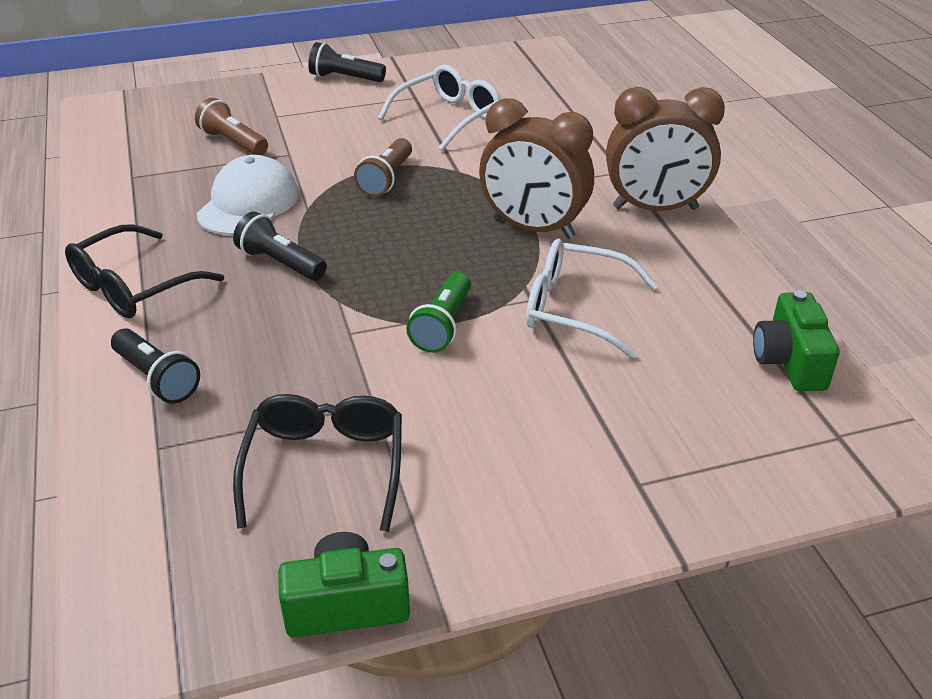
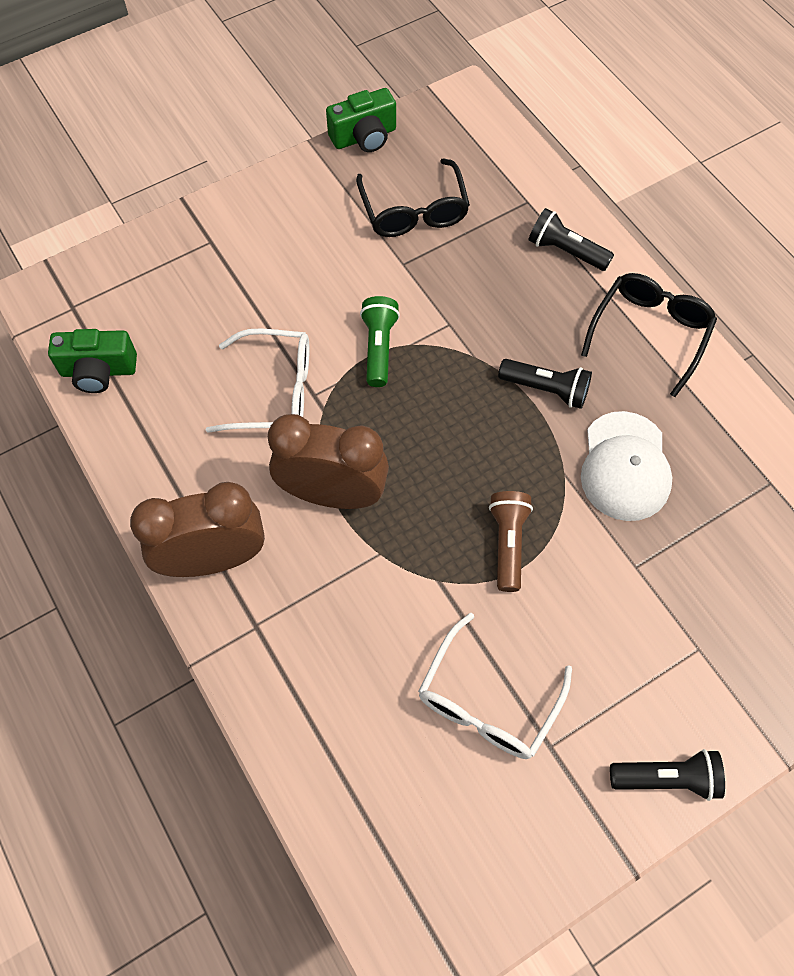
camera: 165 degrees right, 25 degrees up
brown flashlight [195,98,268,155] -> none
green camera [753,290,840,391] -> green camera turned 105 degrees clockwise [48,329,137,393]

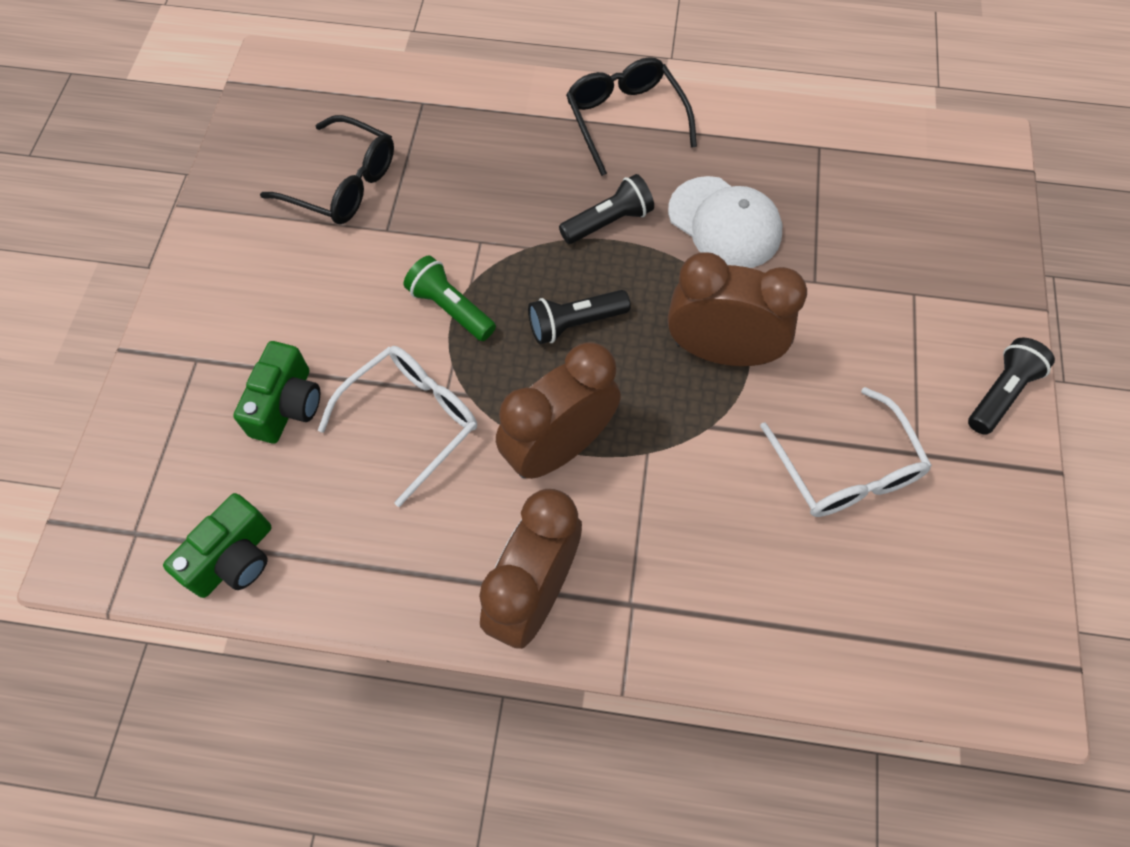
camera: 50 degrees left, 0 degrees up
green camera [326,88,396,152] -> green camera moved to [233,341,320,444]
brown flashlight [489,491,533,592] -> brown clock [668,252,807,366]
black flashlight [528,208,614,271] -> black flashlight moved to [528,290,631,344]

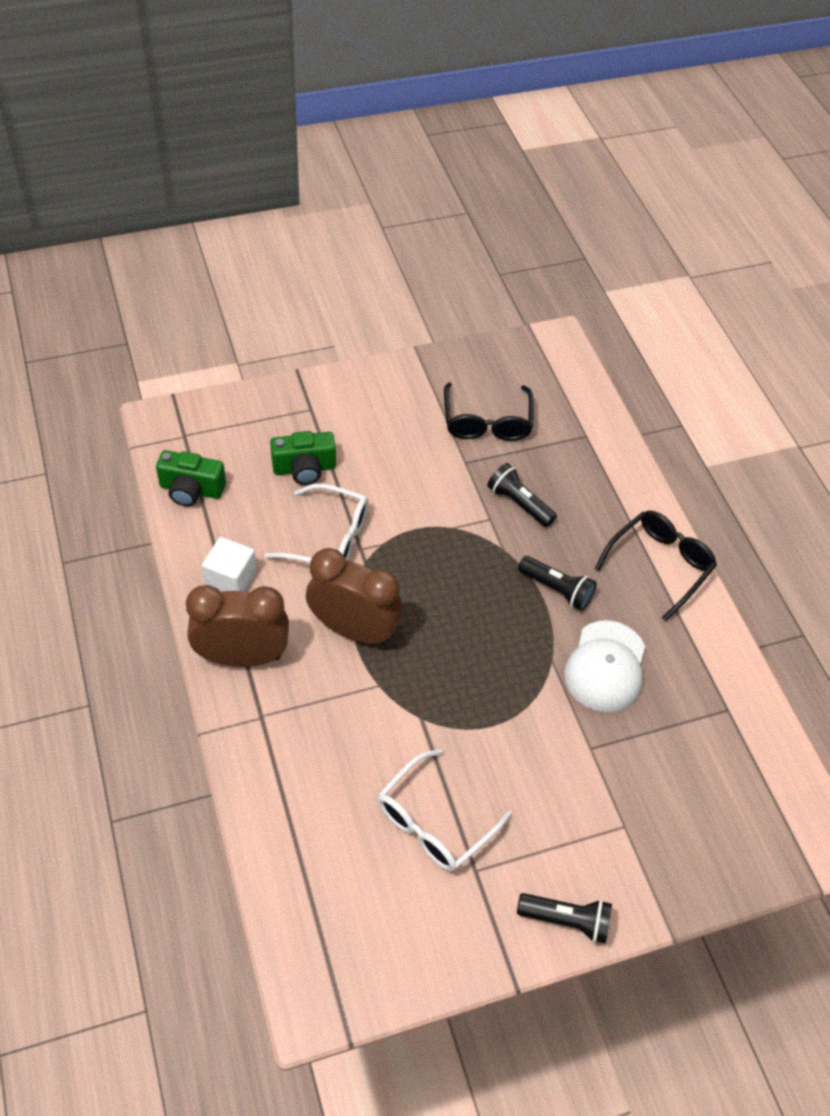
camera: 60 degrees right, 10 degrees down
green flashlight [404,255,496,341] -> none
black flashlight [528,290,631,344] -> black flashlight moved to [487,463,557,527]
brown clock [668,252,807,366] -> none
none -> white cube [202,537,257,592]

